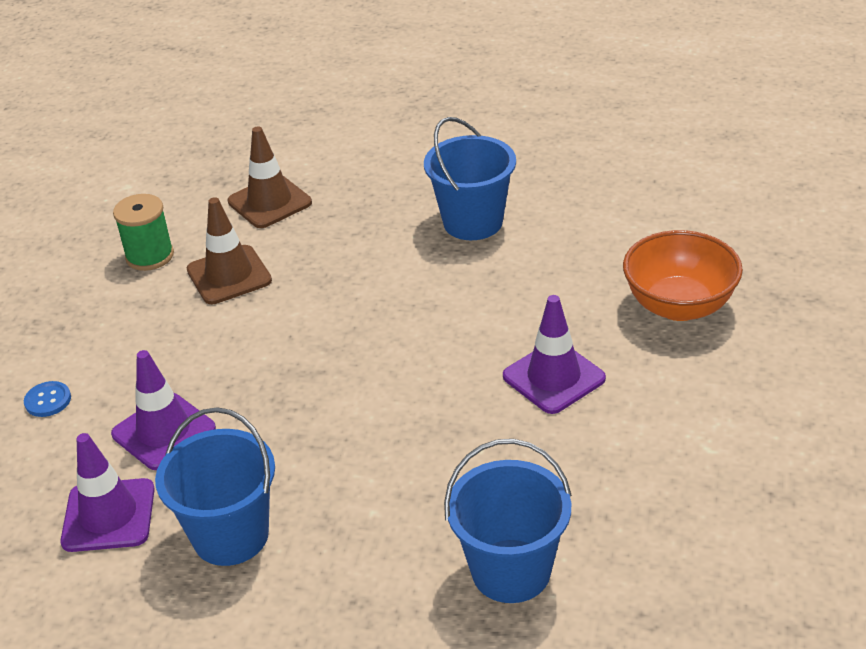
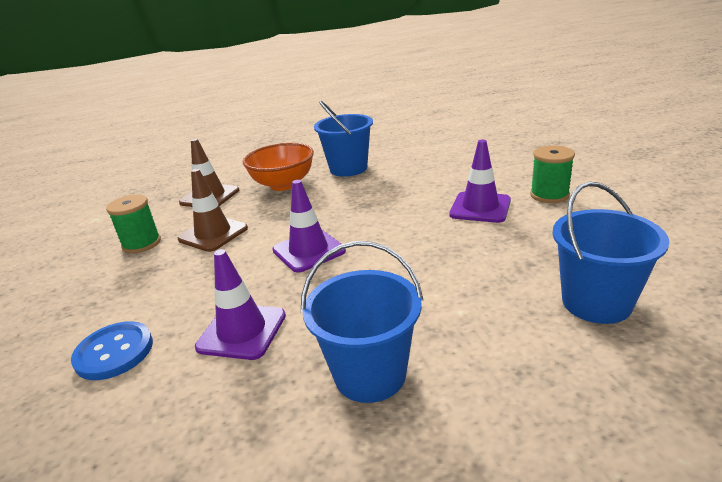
camera: 30 degrees left, 10 degrees down
blue button [24,381,71,417] -> blue button [71,321,153,380], size x1.72
purple traffic cone [60,433,155,552] -> purple traffic cone moved to [273,180,346,273]
orange bowl [623,230,743,321] -> orange bowl moved to [243,143,314,191]
none -> green spool [530,145,575,203]

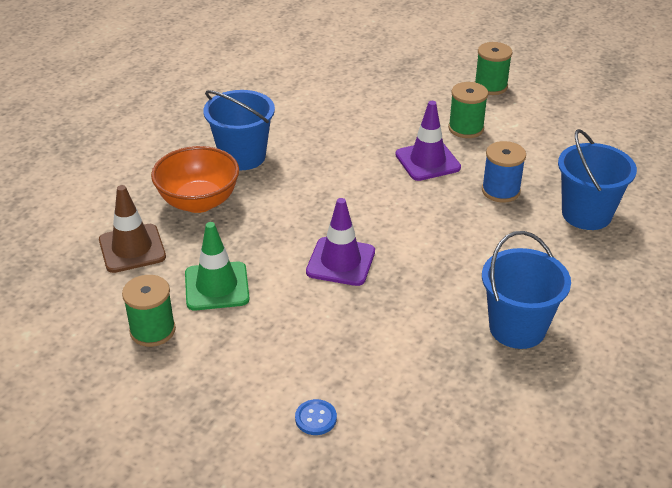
camera: 45 degrees left, 10 degrees up
blue button [71,321,153,380] -> blue button [295,399,337,435], size x0.58
brown traffic cone [178,169,248,252] -> green traffic cone [185,222,250,311]
purple traffic cone [195,249,286,360] -> none
none -> green spool [475,42,512,95]
none -> blue spool [482,141,526,202]

